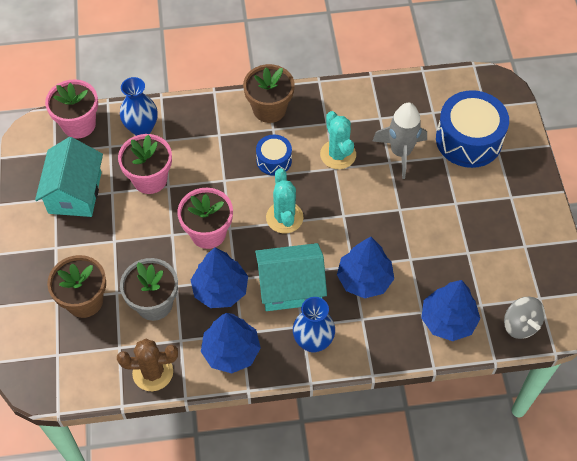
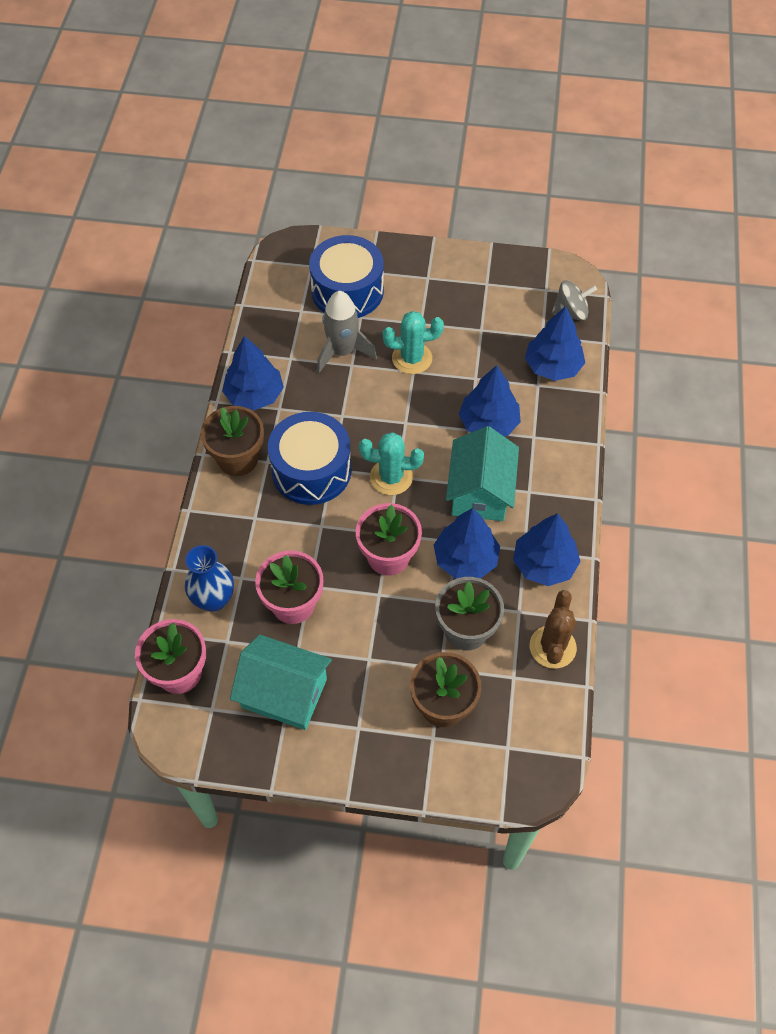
camera: 75 degrees left, 0 degrees up
blue drum [256,135,292,176] -> blue drum [268,412,352,505], size x1.89
blue vase [293,297,335,353] -> none
turquoise cactus [320,111,356,169] -> turquoise cactus moved to [383,311,444,374]
none -> blue tree [222,336,284,411]

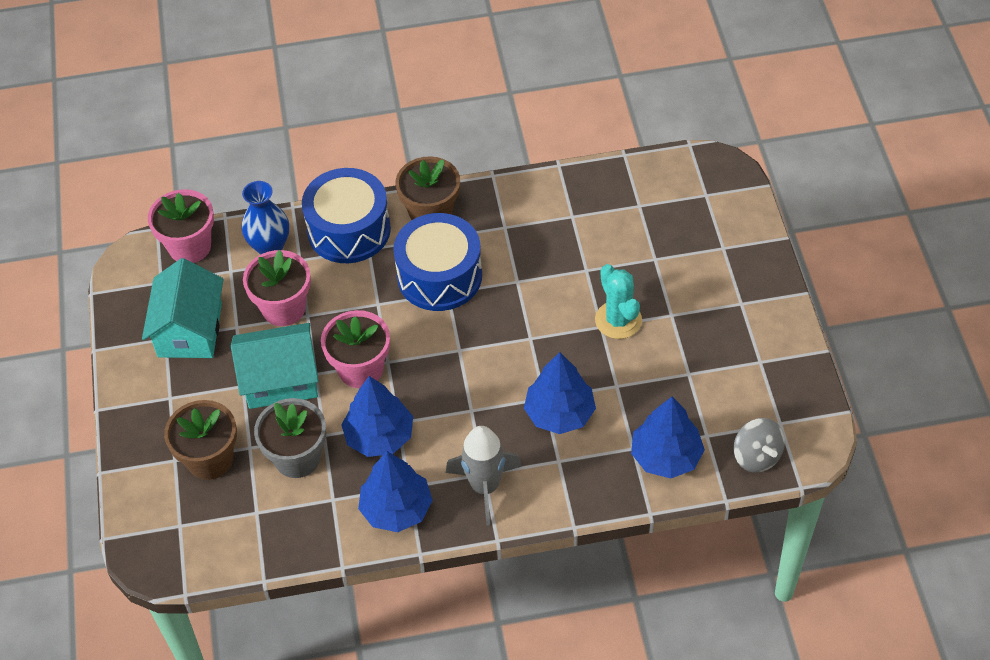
camera: 75 degrees right, 5 degrees down
blue tree [222,336,284,411] -> none
blue drum [309,235,384,318] -> blue drum moved to [302,168,391,263]
grey rocket [317,291,377,373] -> grey rocket moved to [446,426,522,526]
turquoise cactus [359,432,424,495] -> none
turquoise house [446,426,519,521] -> turquoise house moved to [231,323,319,409]
brown cactus [530,590,577,669] -> none

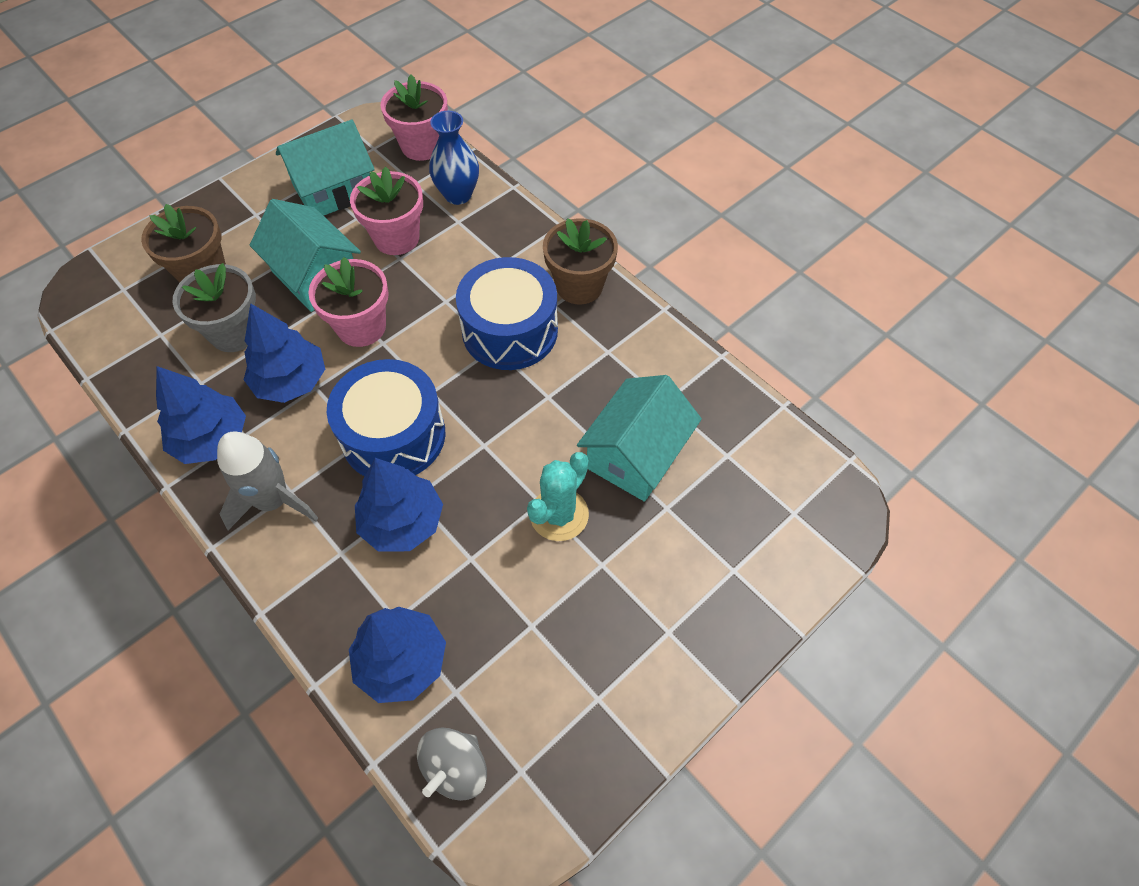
camera: 55 degrees right, 5 degrees up
blue drum [302,168,391,263] -> blue drum moved to [327,359,445,476]
none -> turquoise house [577,375,702,502]

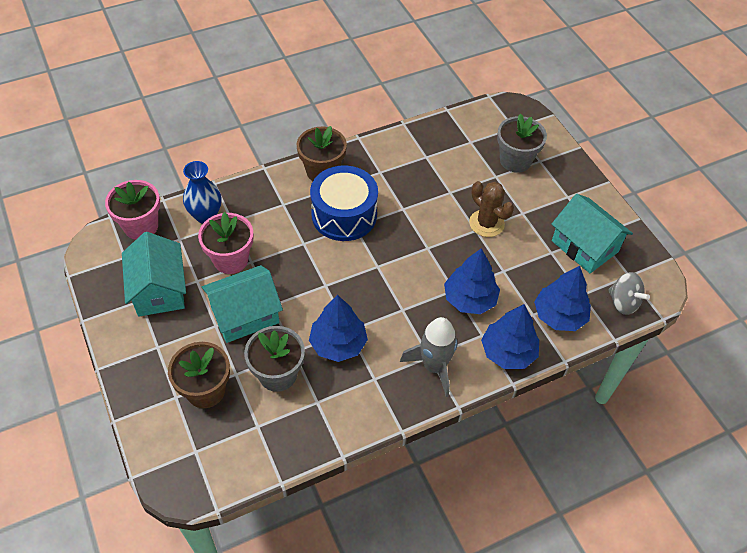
camera: 75 degrees left, 5 degrees down
blue tree [156,366,246,464] -> blue tree moved to [481,304,539,369]
pink flower pot [308,257,389,347] -> none
blue drum [327,359,445,476] -> none
turquoise cactus [527,452,589,541] -> brown cactus [469,181,514,237]
turquoise house [577,375,702,502] -> turquoise house moved to [552,194,633,273]
none -> grey flower pot [497,114,547,173]

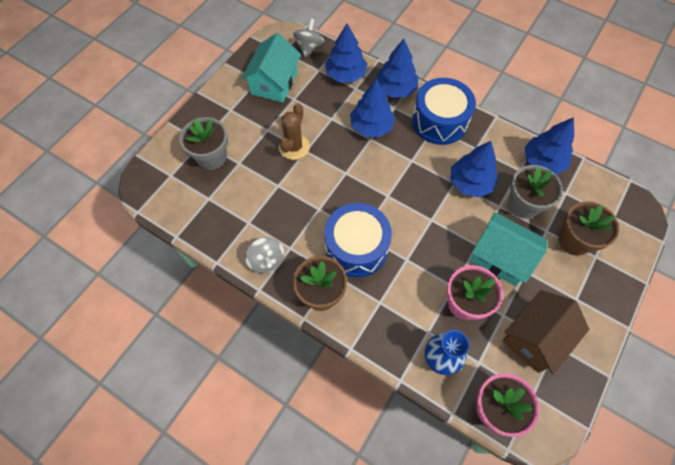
camera: 120 degrees left, 10 degrees up
turquoise house [122,232,186,317] -> brown house [502,290,589,375]
grey rocket [400,317,457,397] -> blue drum [412,78,476,145]
none -> grey spinning top [245,237,285,274]
none -> blue tree [524,117,574,175]

